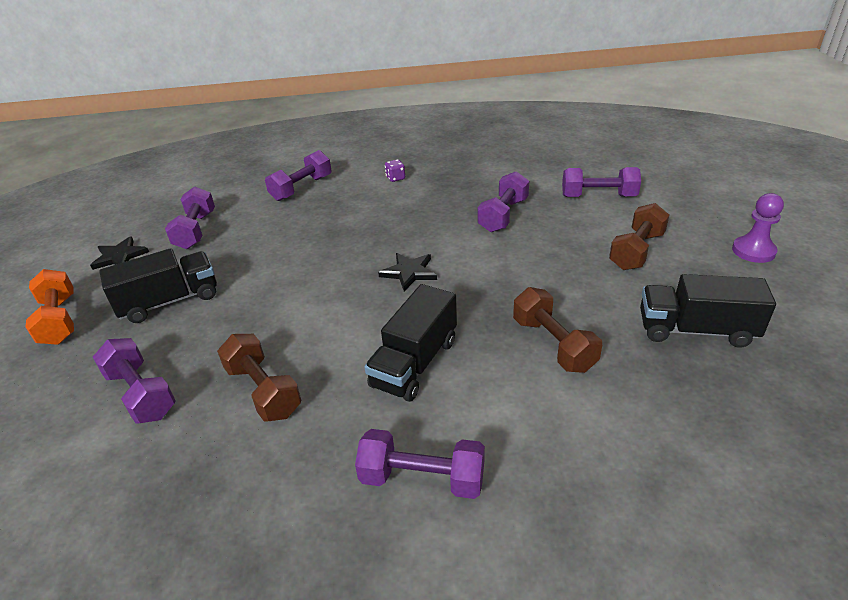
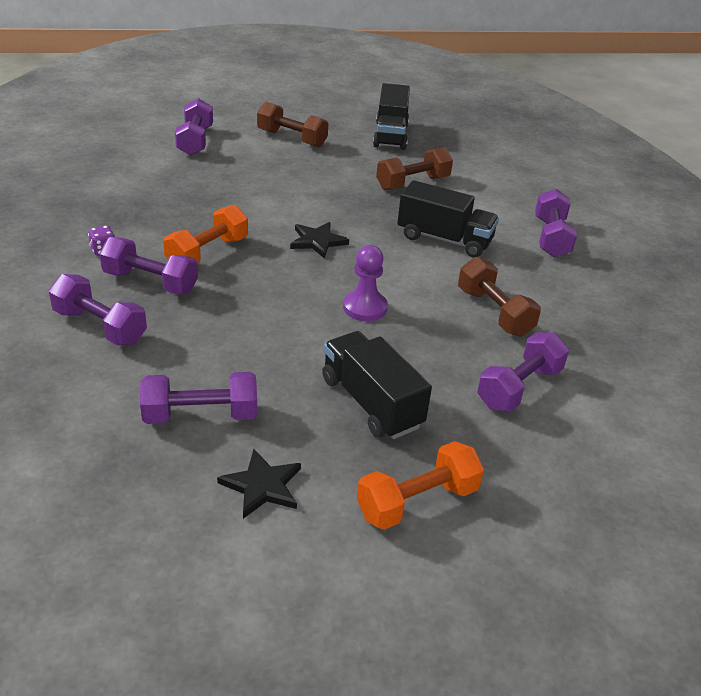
camera: 100 degrees left, 0 degrees up
brown dumbbell [217,334,301,421] -> brown dumbbell turned 75 degrees counterclockwise [458,257,541,337]
purple dumbbell [478,171,529,232] -> purple dumbbell moved to [99,237,198,295]
purple pawn [732,193,784,263] -> purple pawn moved to [343,245,388,321]
none -> orange dumbbell [163,205,248,263]

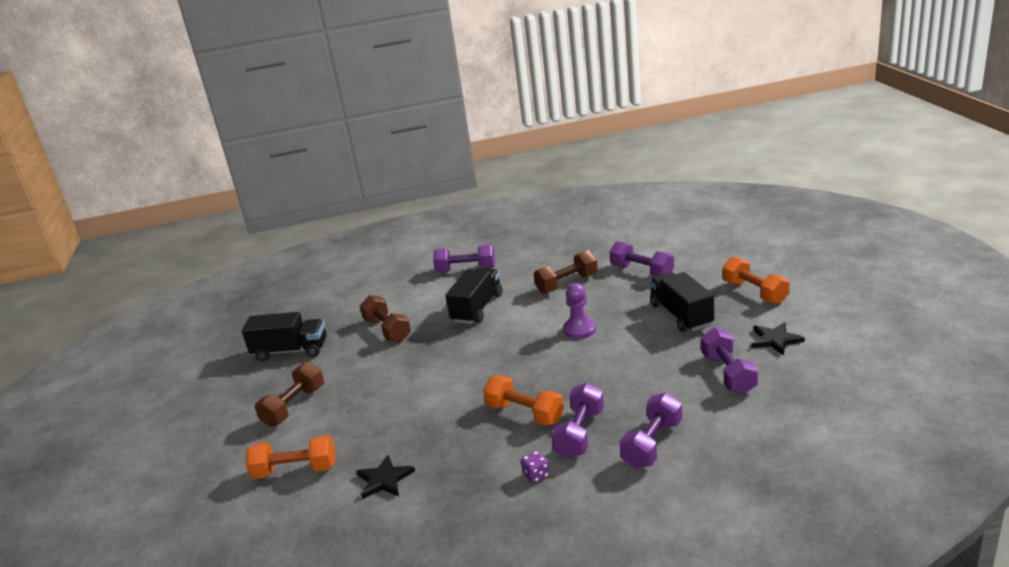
camera: 85 degrees left, 10 degrees down
purple dumbbell [175,98,213,156] -> orange dumbbell [246,435,335,479]
black star [290,222,349,259] -> black star moved to [356,455,415,499]
black truck [322,331,432,439] -> black truck turned 105 degrees clockwise [650,272,714,332]

